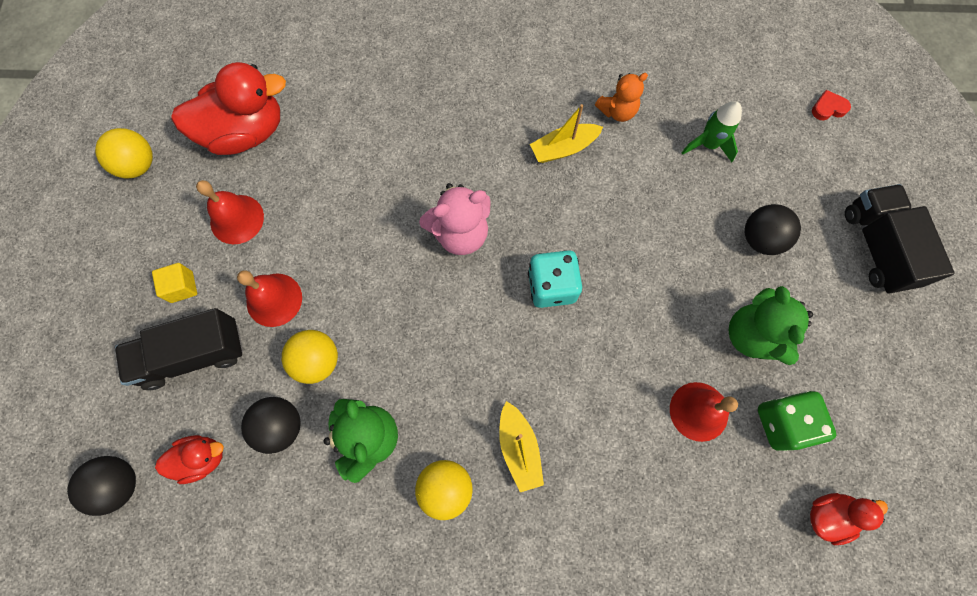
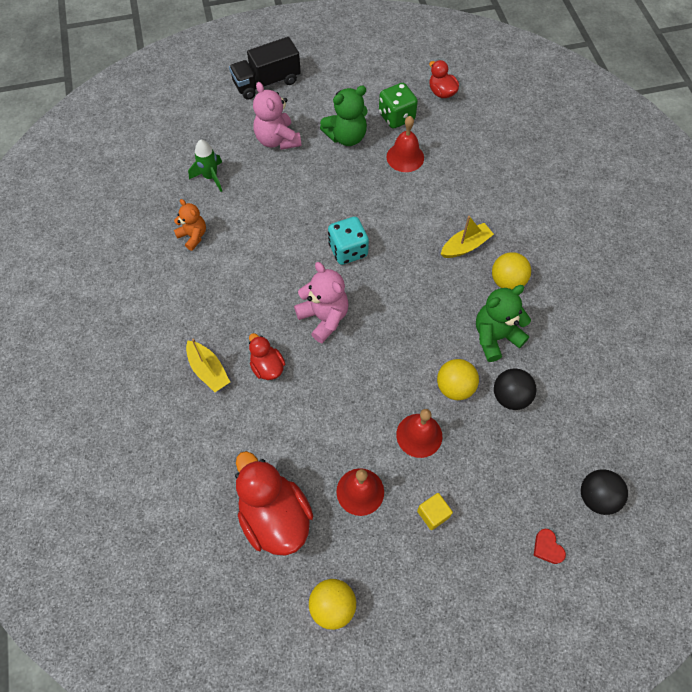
camera: 105 degrees left, 10 degrees down
black truck [115,308,243,390] -> none
red duck [155,435,224,484] -> red duck moved to [249,333,285,380]
yellow boat [530,104,603,163] -> yellow boat moved to [186,338,230,392]
black ball [745,204,801,255] -> pink teddy bear [253,82,301,150]
red heart [812,90,851,120] -> red heart moved to [533,529,566,564]

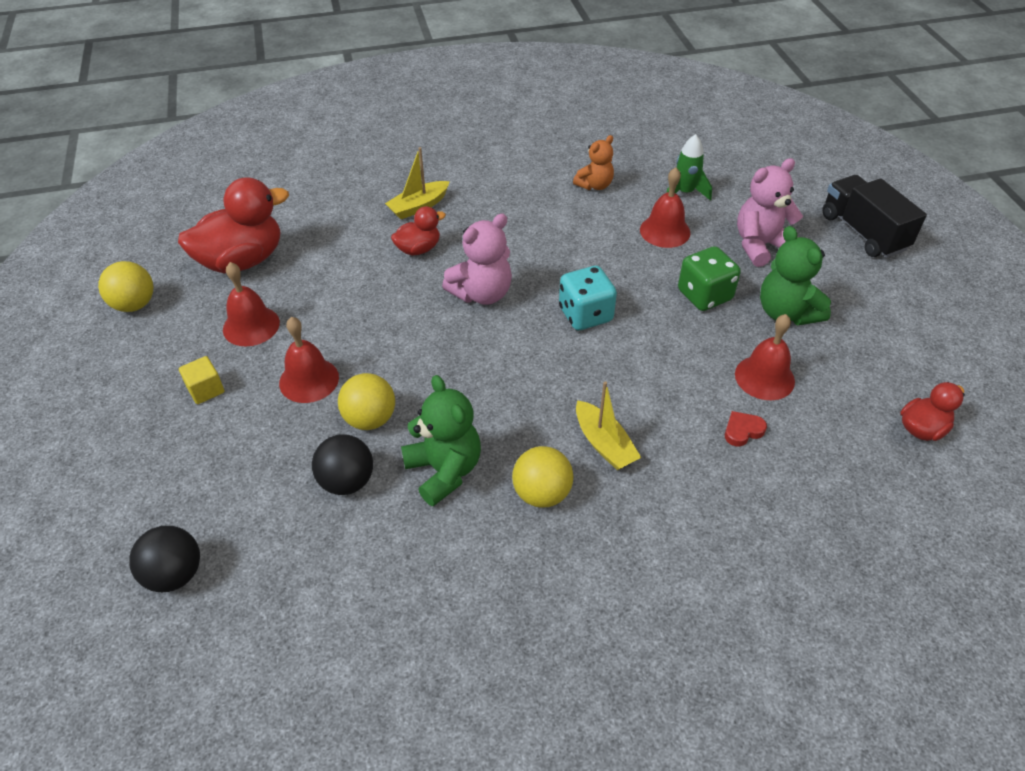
camera: 90 degrees right, 15 degrees down
green dice [379,83,418,129] -> green dice moved to [678,246,741,311]
red heart [533,529,566,564] -> red heart moved to [725,411,767,447]
none -> red bell [640,167,691,248]

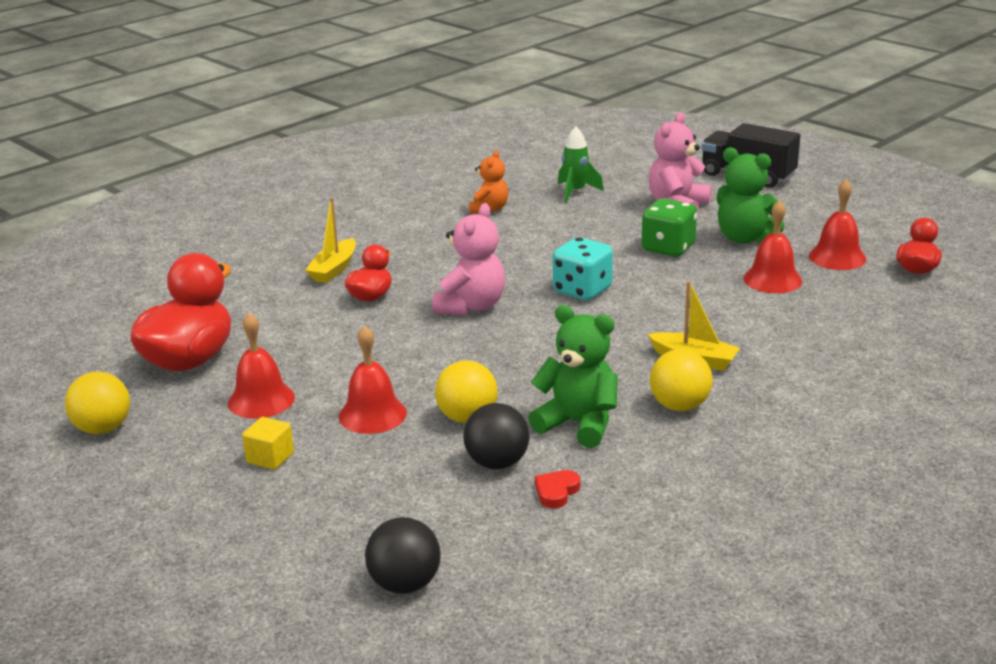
camera: 30 degrees left, 20 degrees down
red bell [640,167,691,248] -> red bell moved to [809,179,866,270]
red heart [725,411,767,447] -> red heart moved to [535,470,580,508]

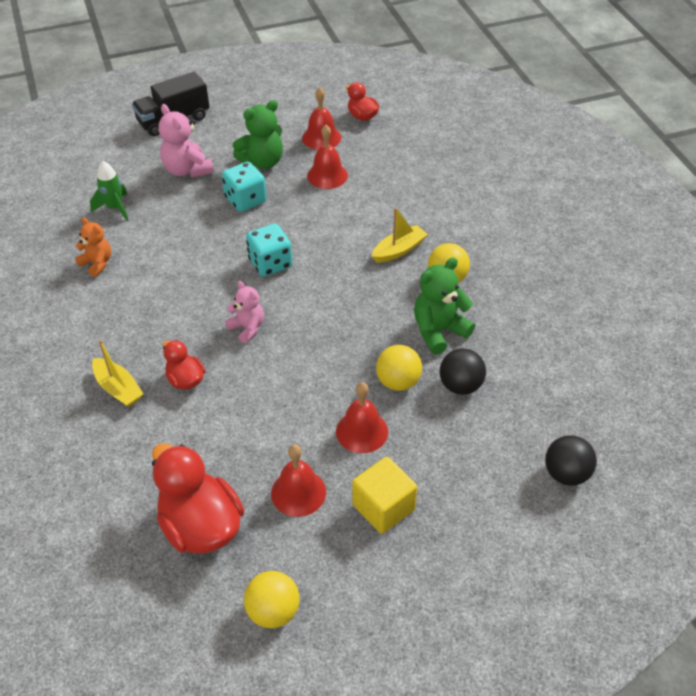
camera: 65 degrees left, 20 degrees up
yellow cube [242,417,294,470] -> yellow cube [352,457,417,534], size x1.66
pink teddy bear [433,203,505,315] -> pink teddy bear [225,281,264,343], size x0.65
red heart [535,470,580,508] -> none
green dice [642,198,697,257] -> turquoise dice [222,162,267,212]

